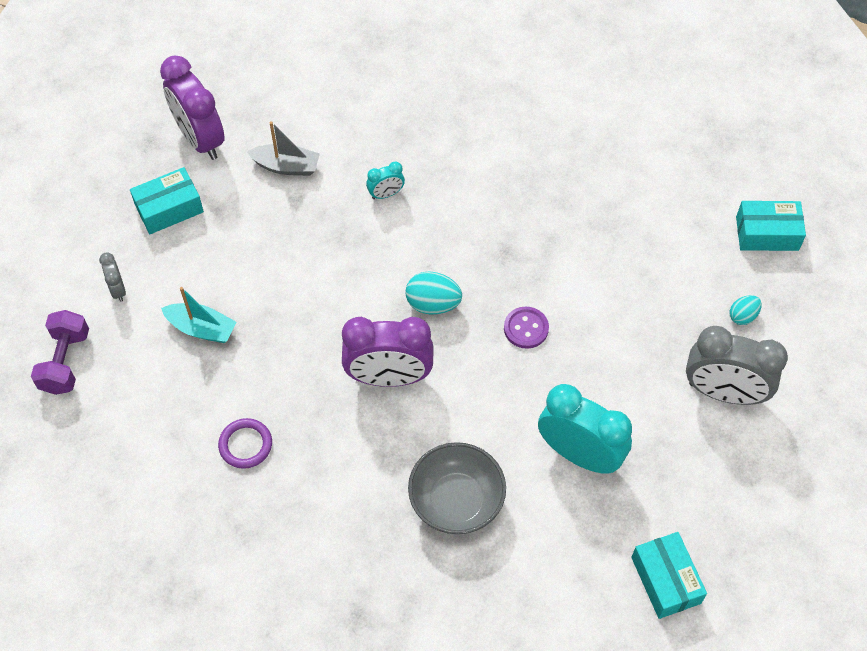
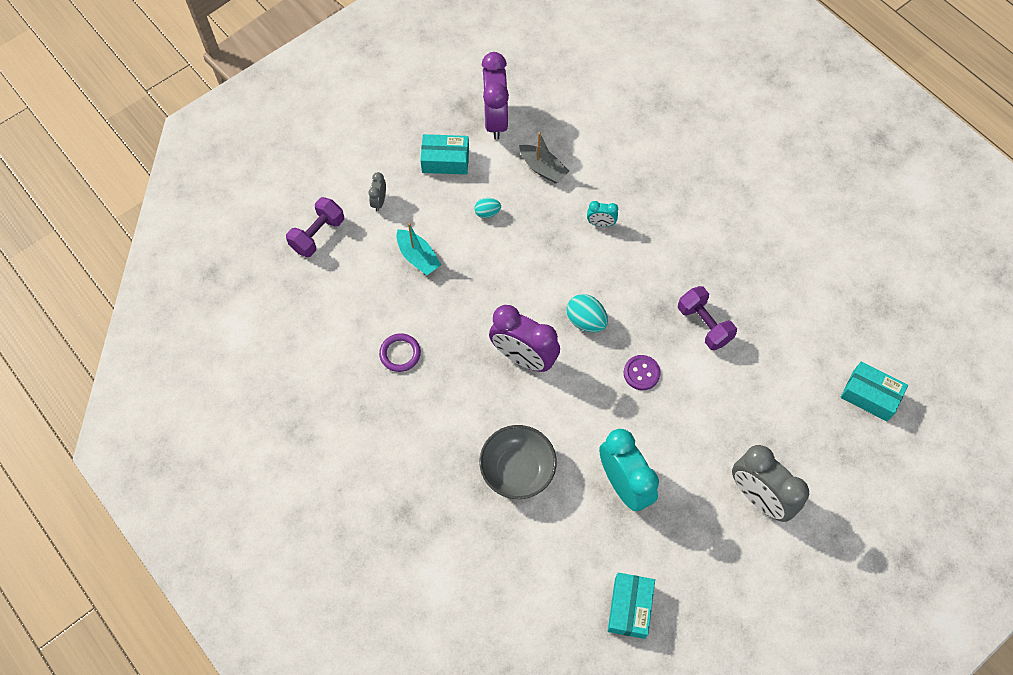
camera: 30 degrees right, 5 degrees up
turquoise egg [730,295,762,325] -> turquoise egg moved to [474,198,501,218]
none -> purple dumbbell [678,286,737,350]

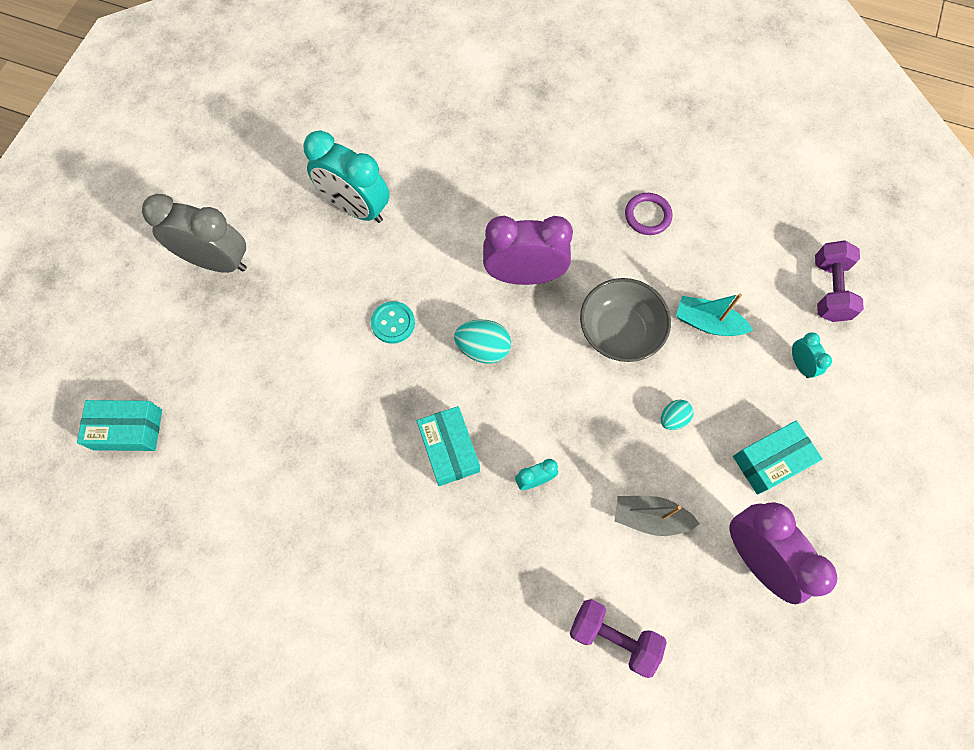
camera: 150 degrees right, 5 degrees up
grey clock [369,172,386,211] -> turquoise clock [792,332,832,378]
grey bowl [479,425,557,499] -> grey bowl moved to [580,278,671,362]
turquoise box [608,573,655,639] -> turquoise box moved to [417,406,480,486]
purple button [624,355,661,390] -> turquoise button [371,301,415,344]
purple dumbbell [678,286,737,350] -> purple dumbbell moved to [570,599,667,678]

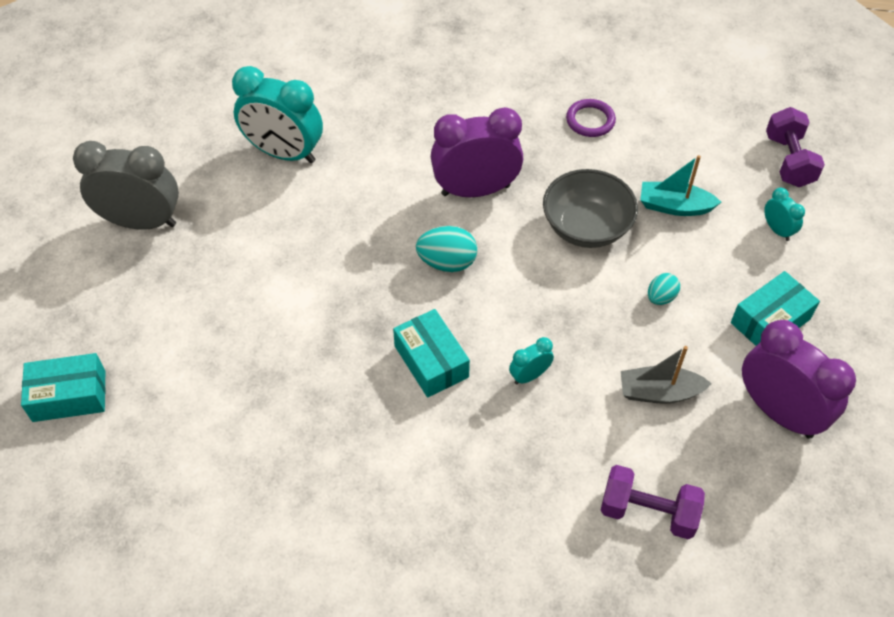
camera: 10 degrees left, 15 degrees down
turquoise button [371,301,415,344] -> none

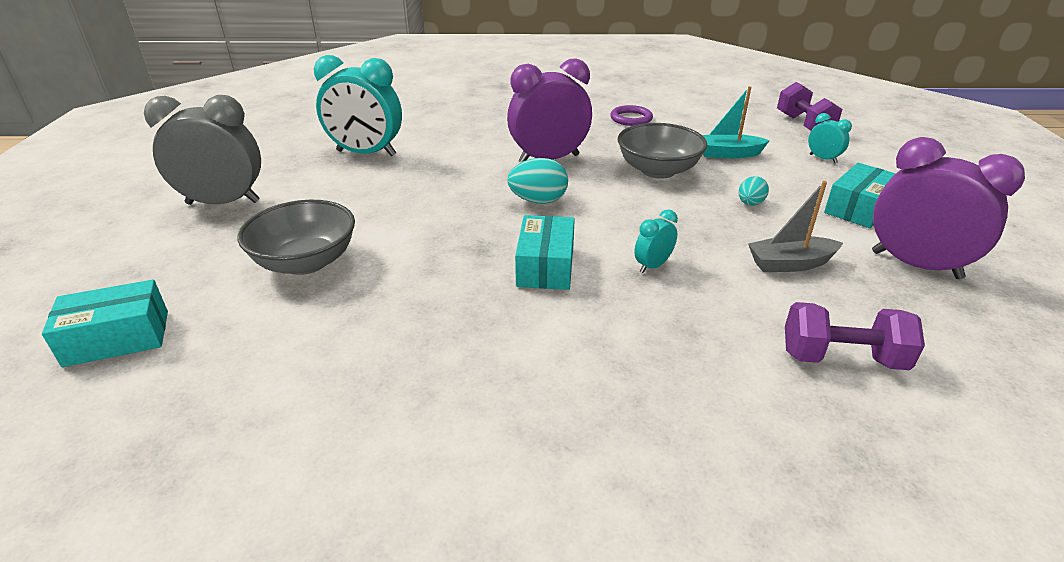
camera: 10 degrees left, 20 degrees down
turquoise box [393,309,470,398] -> turquoise box turned 45 degrees clockwise [515,215,575,290]
none -> grey bowl [237,200,355,275]

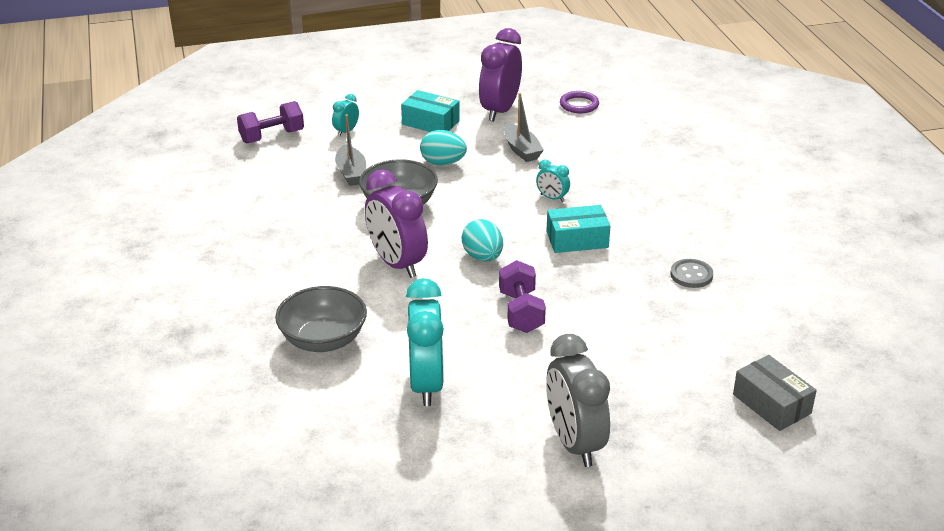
camera: 105 degrees left, 0 degrees up
turquoise box [42,280,168,367] -> grey box [733,355,817,431]
grey bowl [237,200,355,275] -> grey bowl moved to [275,286,367,352]
purple ring [610,105,653,126] -> purple ring moved to [560,91,599,113]
turquoise boat [702,86,770,158] -> grey boat [335,114,366,186]
turquoise egg [738,176,769,206] -> turquoise egg [420,130,467,166], size x1.62
purple dumbbell [785,302,925,370] -> purple dumbbell moved to [499,260,546,333]
none -> grey button [670,259,713,288]

